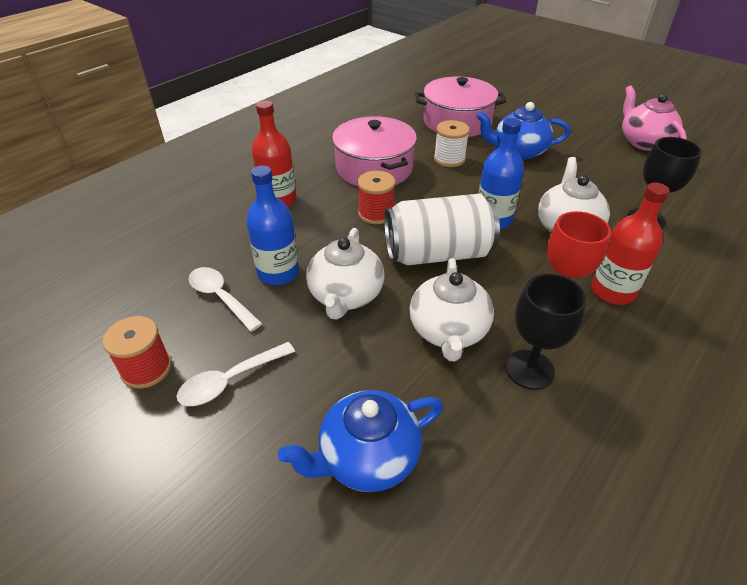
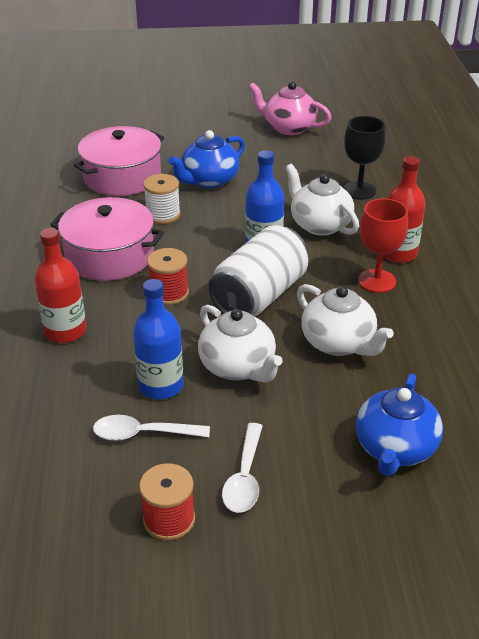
camera: 45 degrees left, 5 degrees down
black goblet [506,274,587,389] -> none

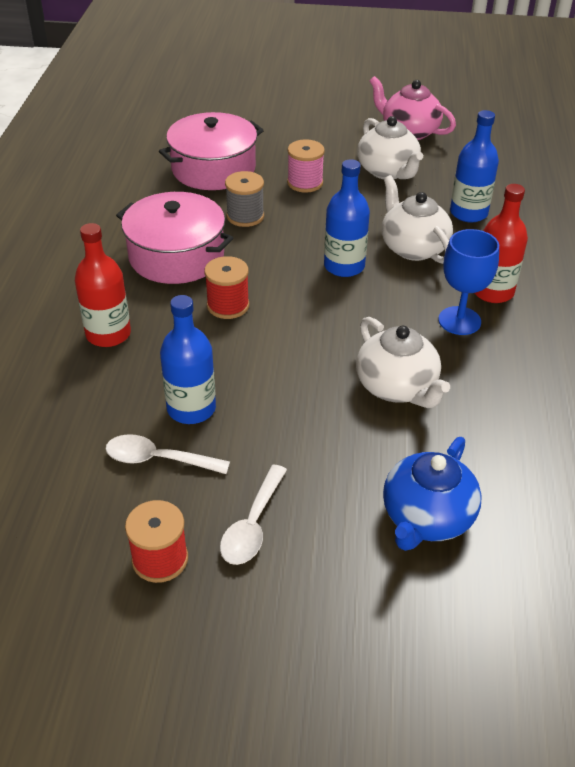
camera: 10 degrees right, 5 degrees up
white spool [143,174,181,224] -> grey spool [225,171,264,227]
blue teapot [168,130,245,188] -> pink spool [287,139,325,193]
white teapot [198,304,283,383] -> white teapot moved to [357,116,423,179]
white can [209,225,308,316] -> none
black goblet [344,116,386,200] -> blue bottle [450,110,499,223]
red goblet [358,198,408,293] -> blue goblet [438,229,499,335]

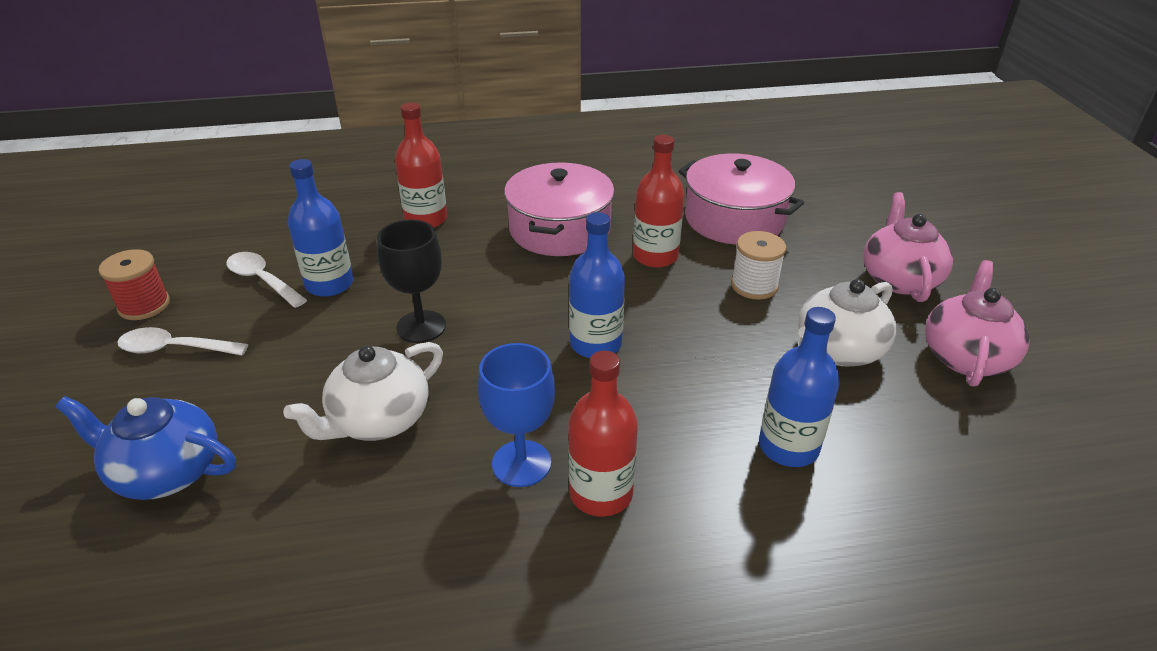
camera: 75 degrees right, 5 degrees down
white spoon [106,434,230,474] -> white spoon turned 45 degrees counterclockwise [226,252,307,308]
red spool [204,256,249,319] -> none
grey spool [225,171,264,227] -> red bottle [633,135,684,268]
pink spool [287,139,325,193] -> white spool [731,231,786,300]
white teapot [382,175,453,264] -> none
none -> black goblet [377,219,446,343]
none -> pink teapot [863,192,953,302]

